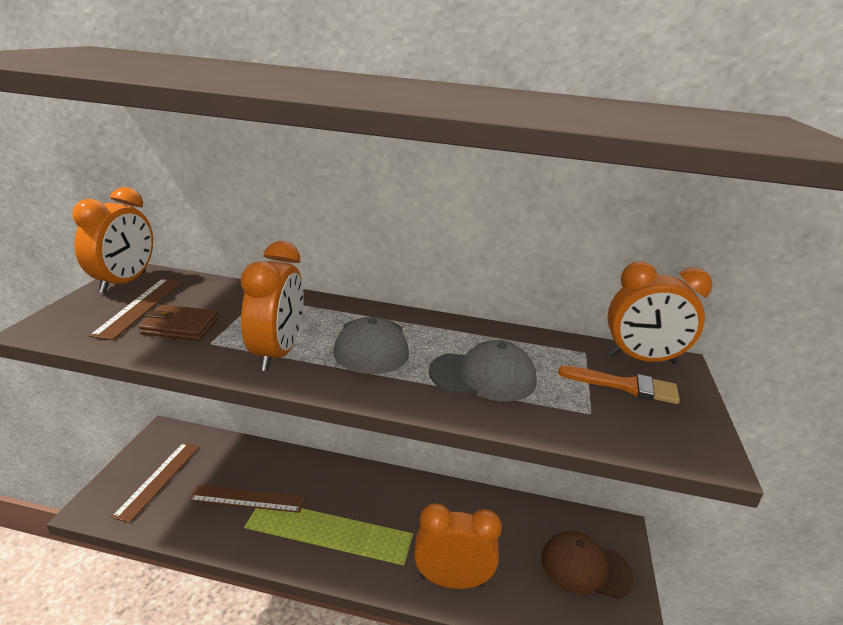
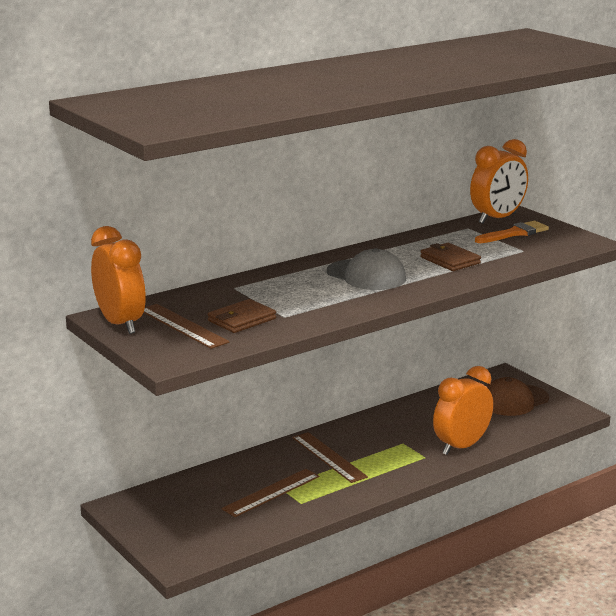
camera: 45 degrees left, 5 degrees down
brown ruler [111,442,199,523] -> brown ruler moved to [293,432,368,483]
orange clock [241,241,304,371] -> none
grey cap [429,340,537,401] -> brown wallet [420,243,481,271]

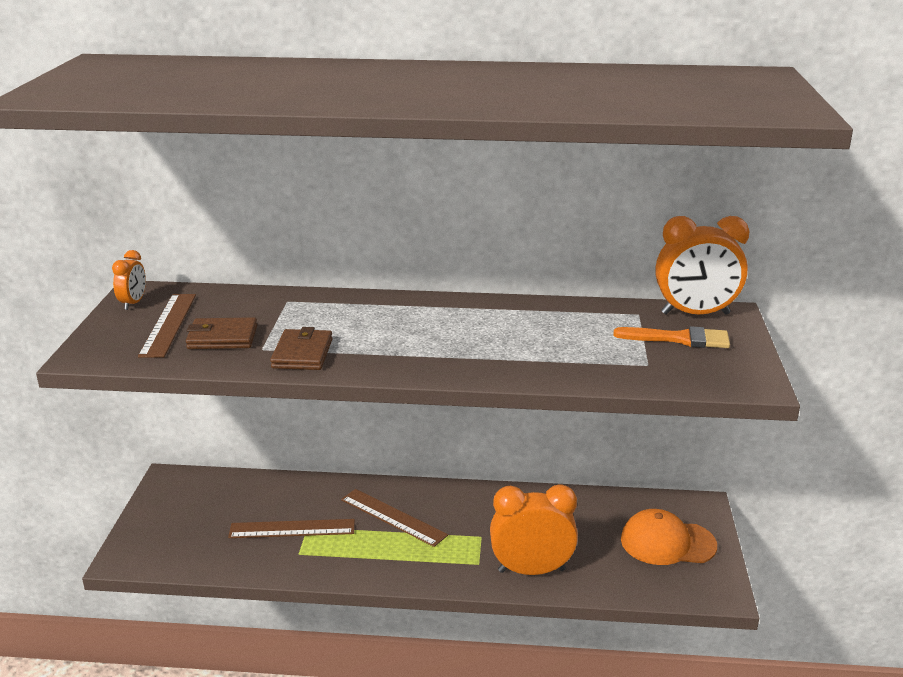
camera: 40 degrees right, 5 degrees up
orange clock [91,226,146,334] -> orange clock [112,250,146,310], size x0.51
brown ruler [293,432,368,483] -> brown ruler turned 60 degrees counterclockwise [341,489,448,547]
grey cap [327,248,406,290] -> none
brown wallet [420,243,481,271] -> brown wallet moved to [270,327,332,370]
brown cap [486,377,549,416] -> orange cap [621,509,717,565]

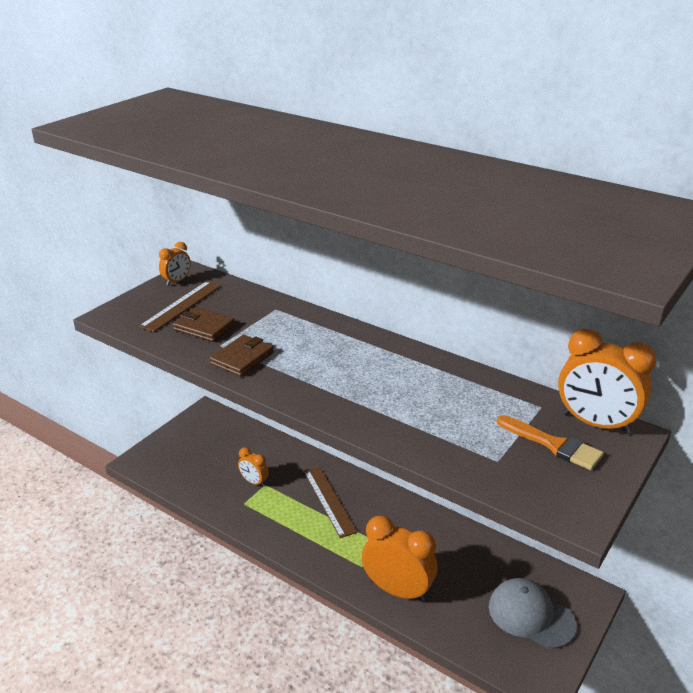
camera: 30 degrees right, 5 degrees up
brown ruler [228,519,355,538] -> orange clock [238,447,269,487]
orange cap [621,509,717,565] -> grey cap [489,578,577,649]

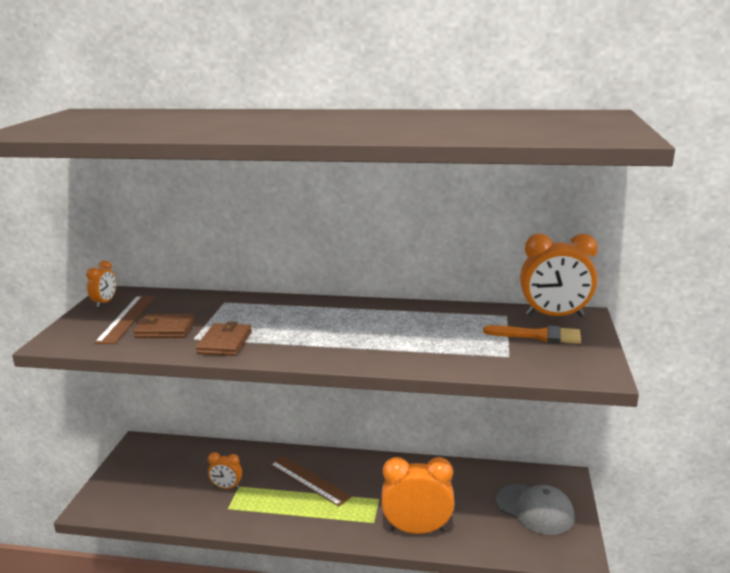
camera: 25 degrees left, 10 degrees down
grey cap [489,578,577,649] -> grey cap turned 150 degrees counterclockwise [496,484,575,535]

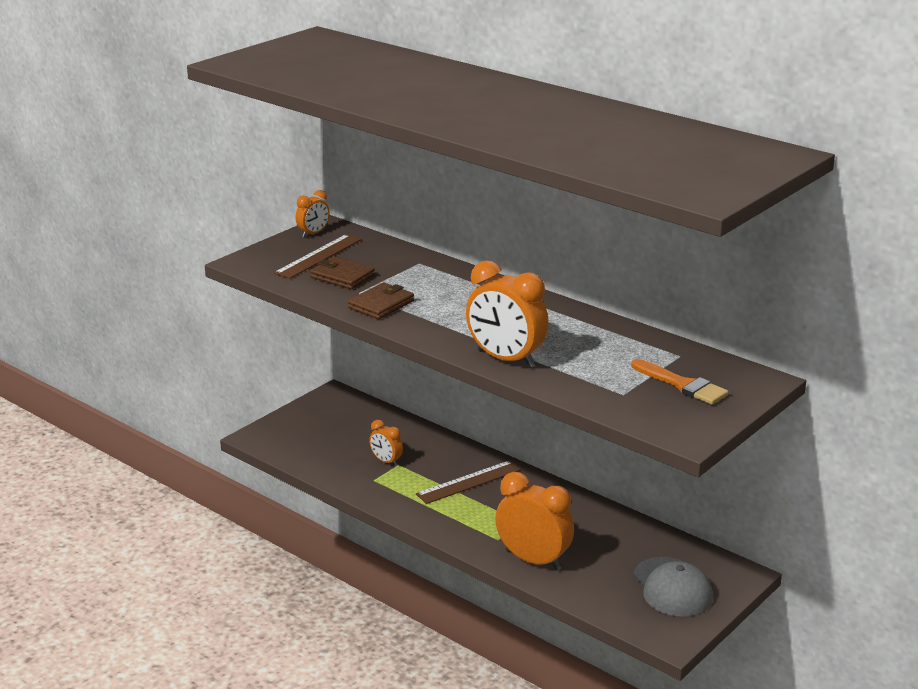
camera: 30 degrees right, 5 degrees up
brown ruler [270,456,352,506] -> brown ruler turned 75 degrees clockwise [416,460,521,504]
orange clock [520,234,598,317] -> orange clock moved to [466,260,549,368]

